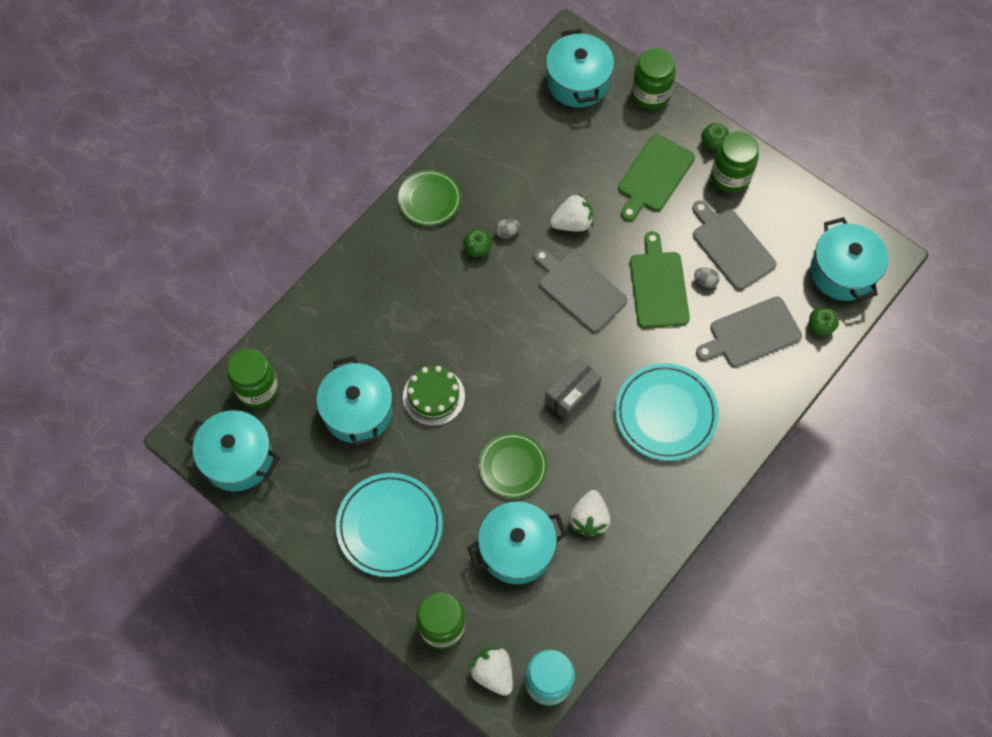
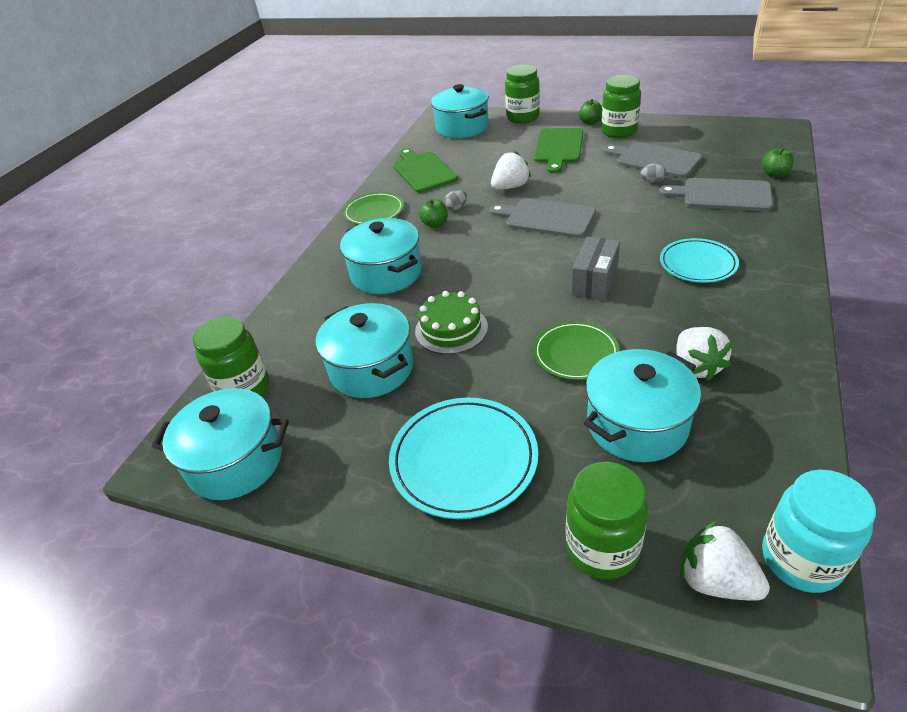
camera: 15 degrees left, 25 degrees down
turquoise plate [615,363,719,461] -> turquoise plate [660,238,739,283], size x0.65
green cutting board [630,231,690,328] -> green cutting board moved to [393,148,458,193]
grey cutting board [696,297,802,367] -> grey cutting board turned 60 degrees clockwise [659,178,773,211]
turquoise pot [810,217,888,301] -> turquoise pot moved to [340,218,422,294]

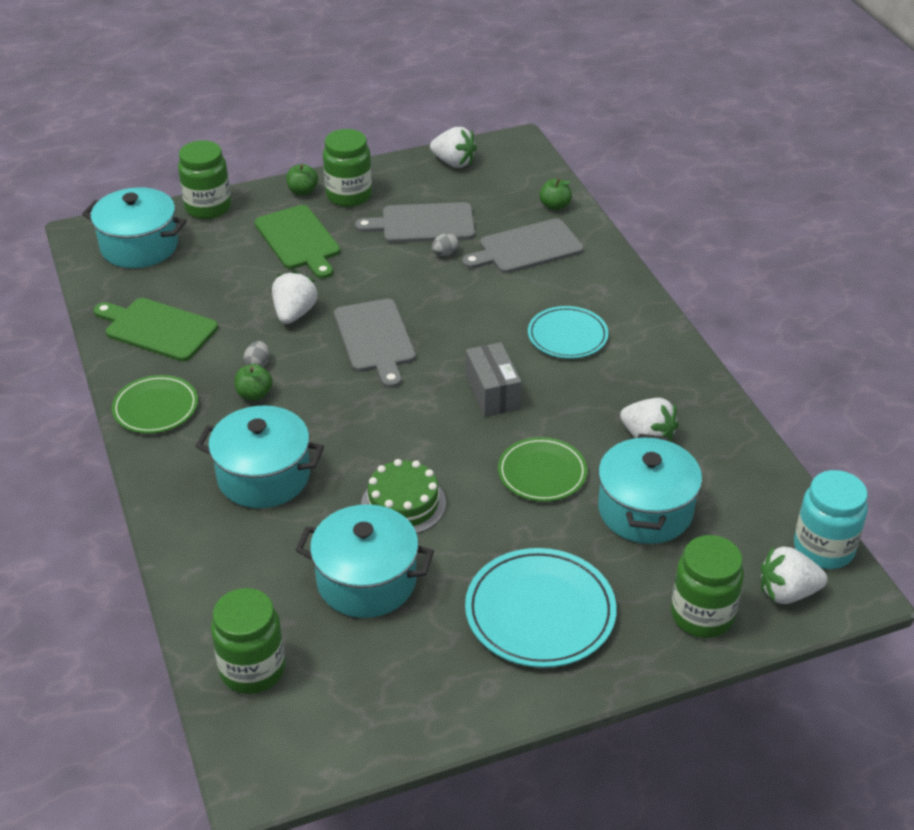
camera: 45 degrees left, 0 degrees up
turquoise pot [152,388,289,500] -> none
grey cutting board [489,198,596,238] -> grey cutting board turned 90 degrees counterclockwise [334,299,416,388]
none -> white strawberry [430,127,477,168]

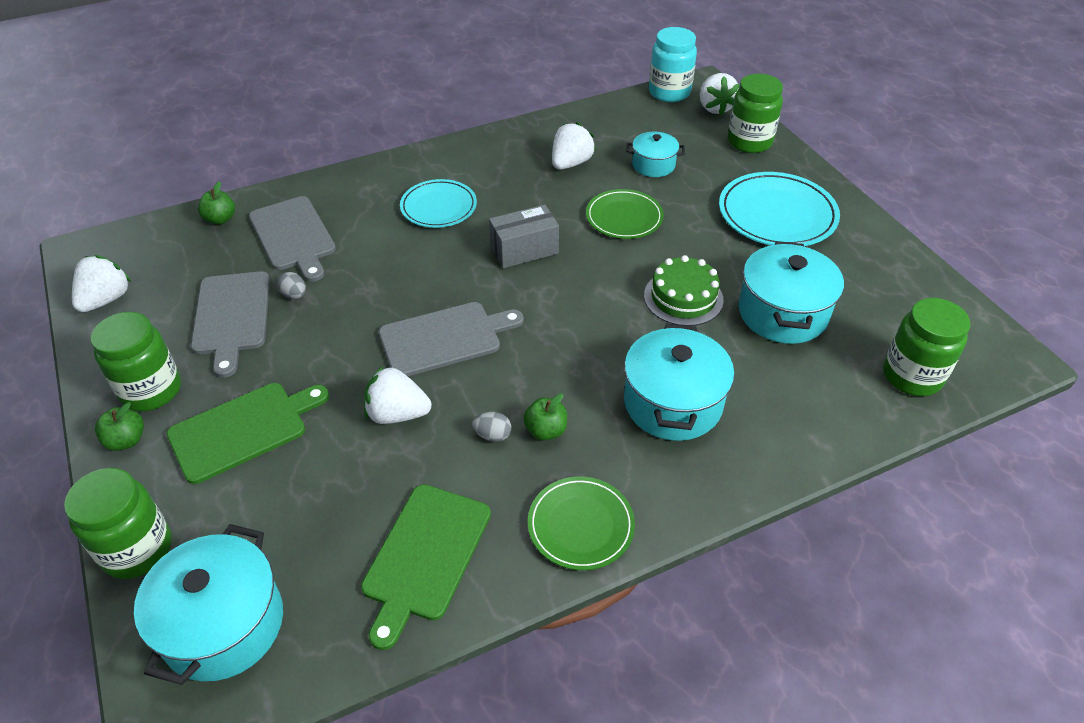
camera: 95 degrees left, 5 degrees up
turquoise pot [598,434,702,544] -> turquoise pot [626,132,685,177], size x0.58

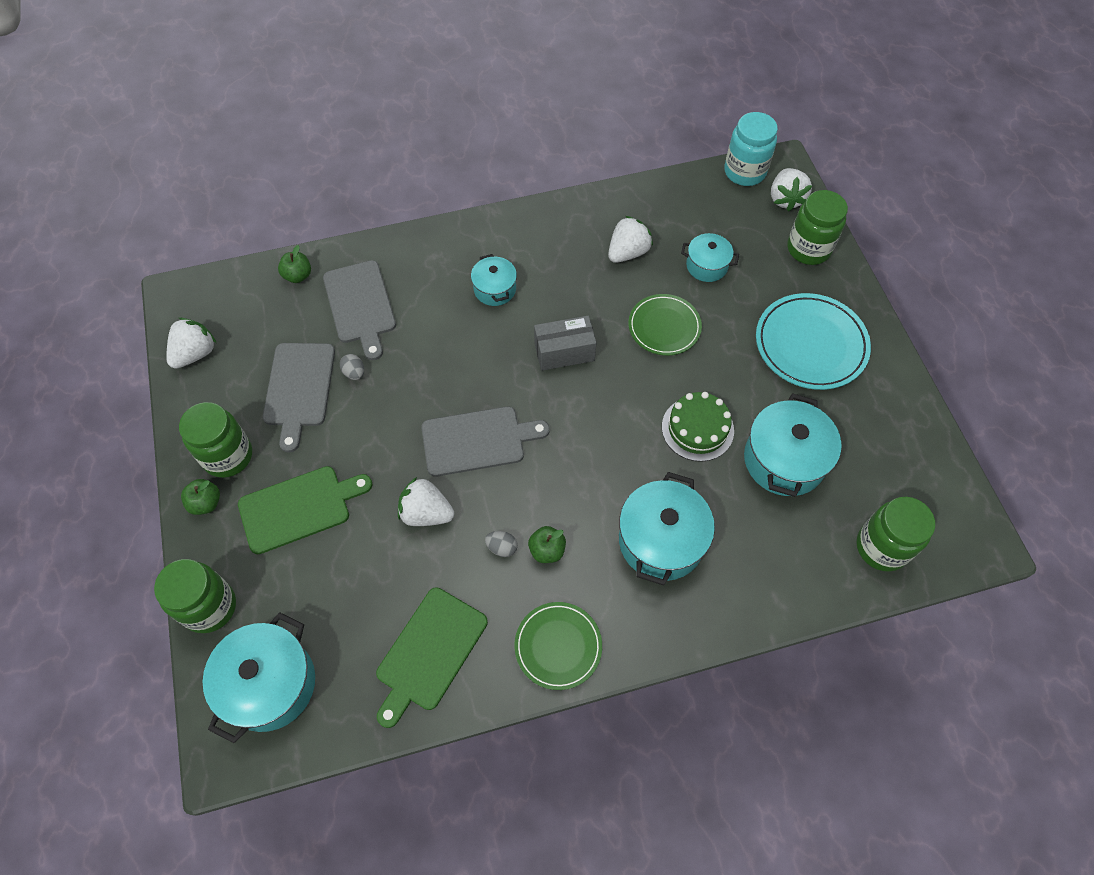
camera: 10 degrees right, 15 degrees up
turquoise plate [400,179,477,228] -> turquoise pot [471,254,517,306]

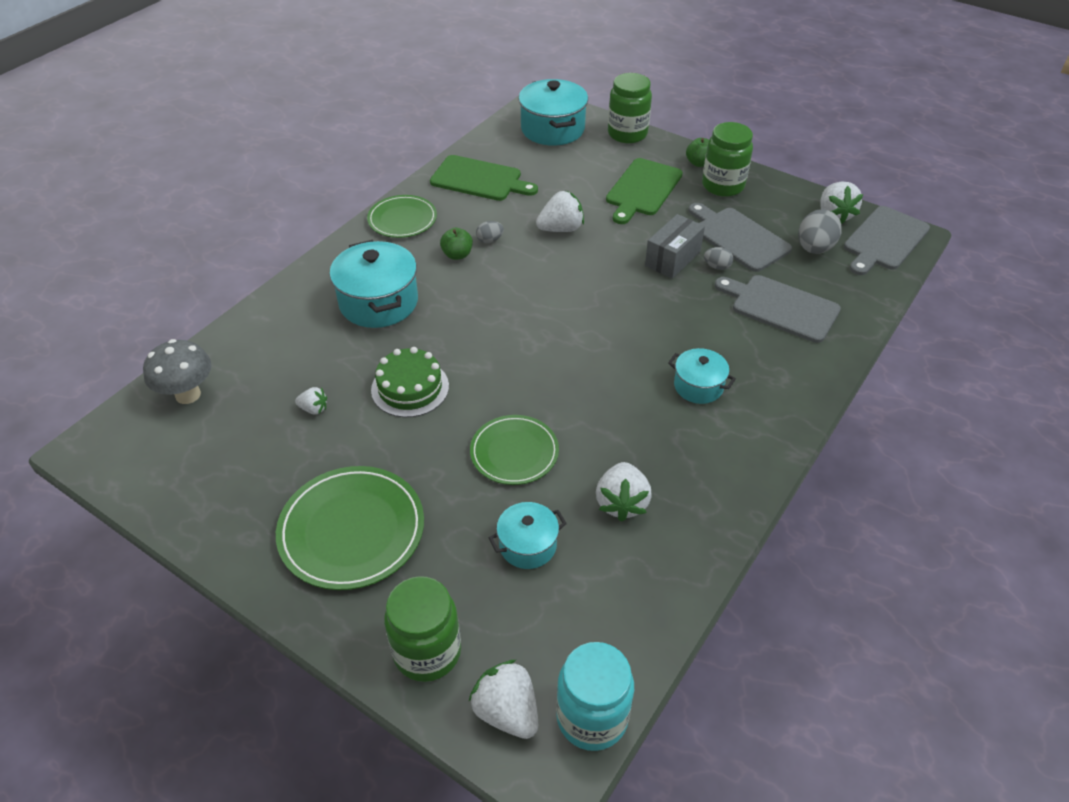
camera: 140 degrees right, 15 degrees down
green apple [278,245,311,283] -> none
green cutting board [376,587,488,728] -> green cutting board turned 120 degrees clockwise [430,155,538,201]
grey cutting board [421,407,549,477] -> grey cutting board moved to [844,206,930,275]
grey box [534,316,596,371] -> grey box moved to [645,214,705,279]
turquoise pot [744,393,842,497] -> white strawberry [295,387,327,415]
turquoise plate [756,293,871,390] -> green plate [276,466,424,590]
green jar [856,497,935,571] -> grey mushroom [143,339,212,404]
none -> grey egg [798,209,842,254]

